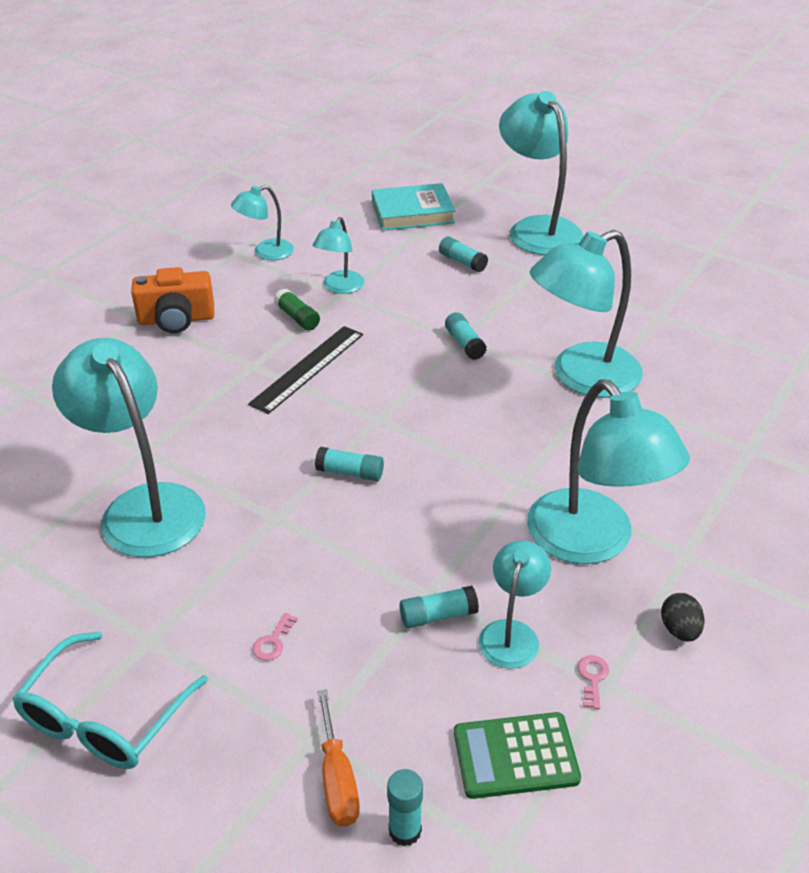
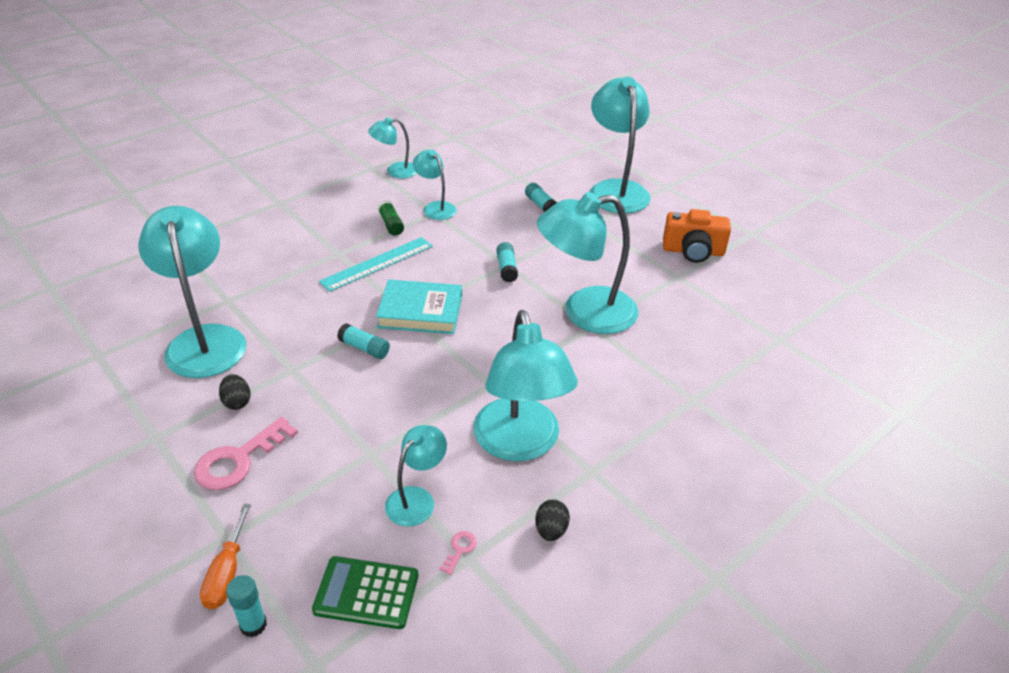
camera: 15 degrees right, 0 degrees up
turquoise glasses [12,632,208,769] -> none
orange camera [131,267,215,333] -> orange camera moved to [663,209,731,263]
black ruler [248,326,363,414] -> turquoise ruler [319,237,433,292]
pink key [252,613,298,661] -> pink key [194,417,298,490], size x2.28
turquoise lamp [313,217,364,294] -> turquoise lamp turned 105 degrees clockwise [413,150,456,220]
turquoise book [372,183,455,231] -> turquoise book moved to [376,279,462,334]
turquoise glue stick [399,586,479,628] -> none
none -> black egg [219,374,251,410]

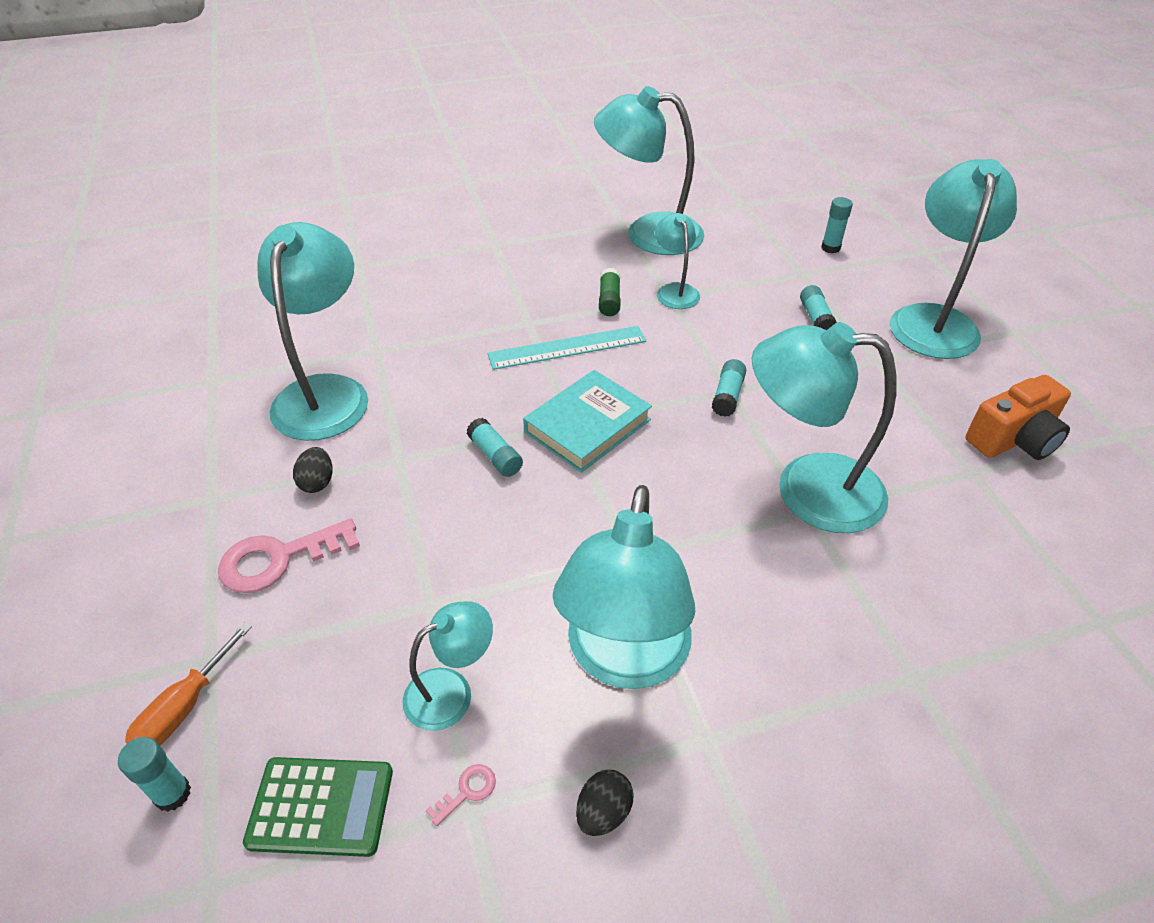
camera: 25 degrees right, 5 degrees up
green calculator [312,556,418,629] -> green calculator turned 150 degrees clockwise [243,757,393,857]
turquoise lamp [368,117,416,179] -> turquoise lamp [594,86,704,255], size x1.91
turquoise book [376,279,462,334] -> turquoise book turned 75 degrees counterclockwise [523,370,652,473]
orange camera [663,209,731,263] -> orange camera turned 60 degrees counterclockwise [965,375,1071,460]
none -> turquoise glue stick [821,197,853,253]

